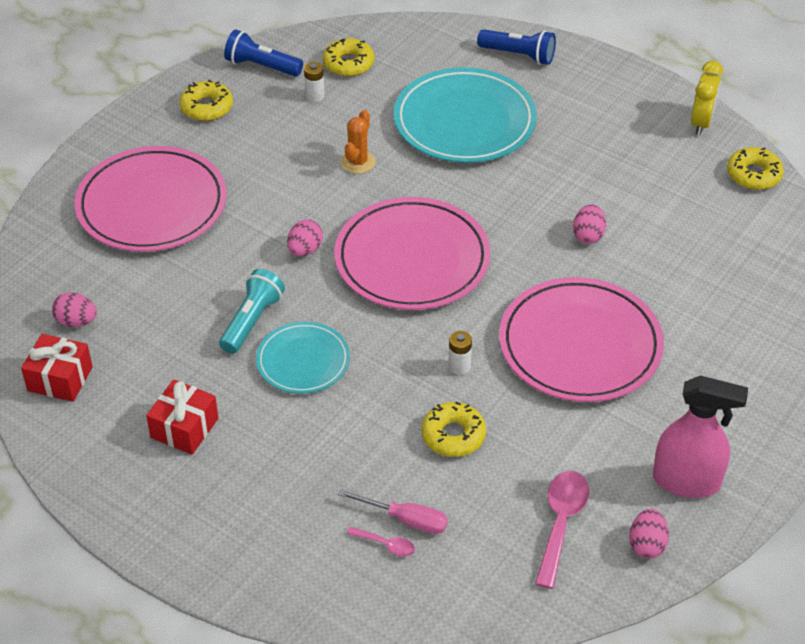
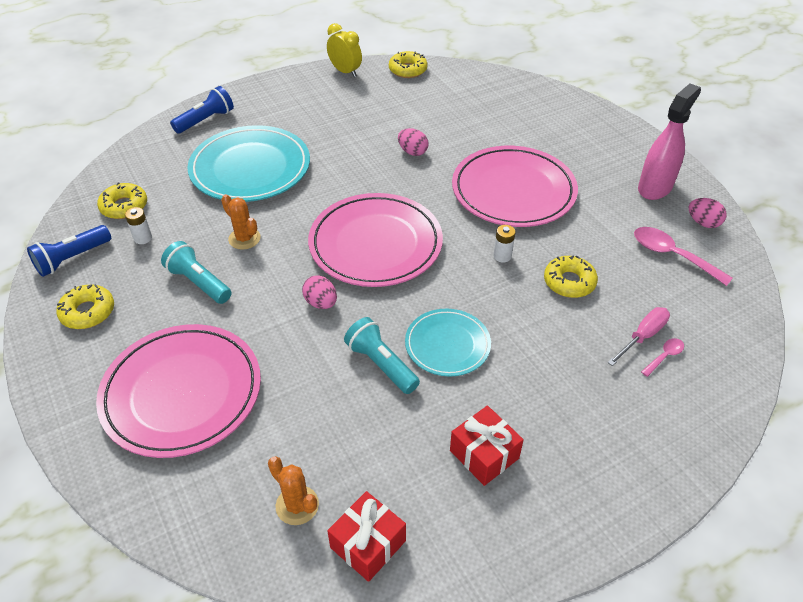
camera: 65 degrees left, 0 degrees up
pink egg [52,292,97,327] -> orange cactus [268,456,319,525]
none -> turquoise flashlight [161,241,231,304]

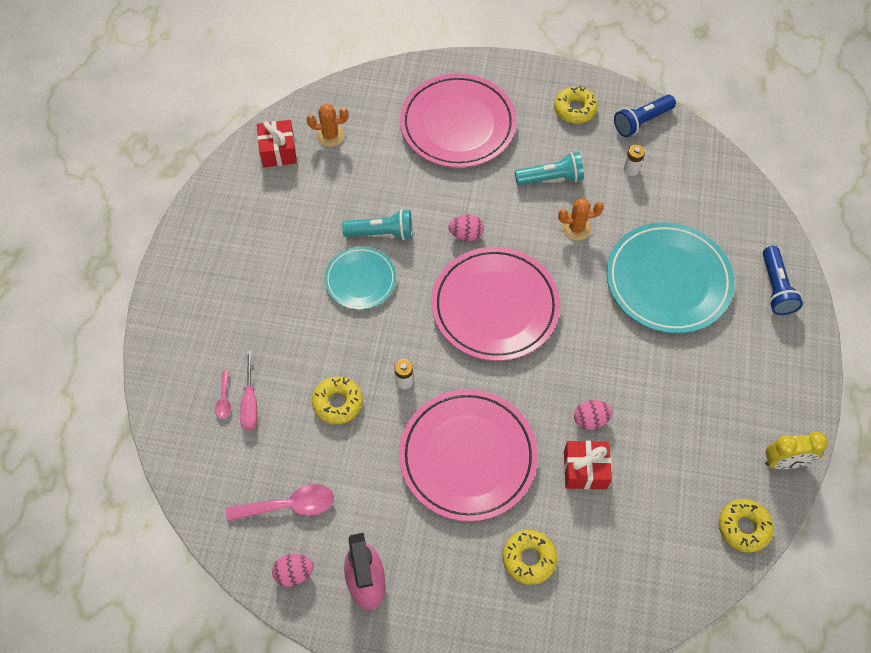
camera: 130 degrees right, 15 degrees up
blue flashlight [27,225,111,277] -> blue flashlight turned 120 degrees counterclockwise [614,95,676,137]
yellow donut [97,182,147,219] -> yellow donut moved to [503,530,557,585]
red gift [450,406,524,486] -> red gift moved to [564,441,612,489]

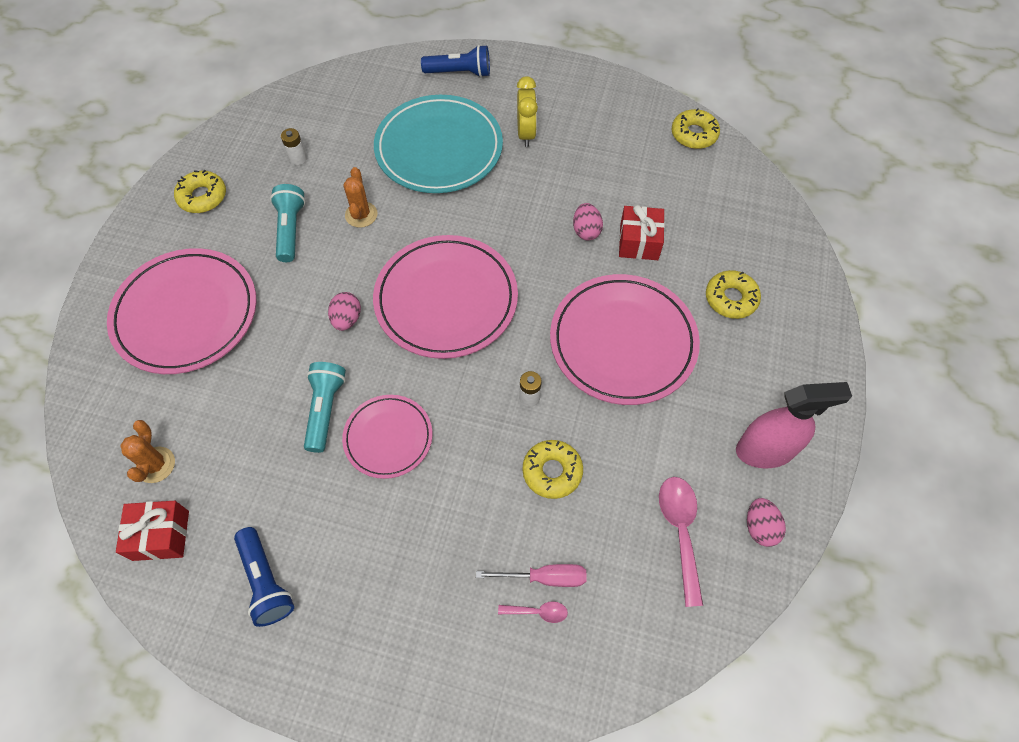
camera: 85 degrees left, 0 degrees up
turquoise plate [324,247,396,310] -> pink plate [342,395,432,479]
blue flashlight [614,95,676,137] -> blue flashlight moved to [234,527,294,627]
yellow clock [765,432,828,469] -> yellow clock moved to [517,76,538,147]

